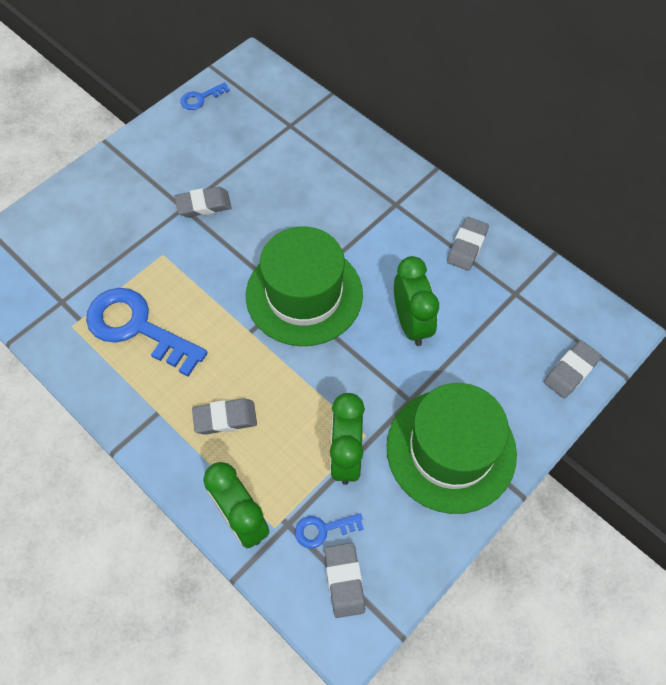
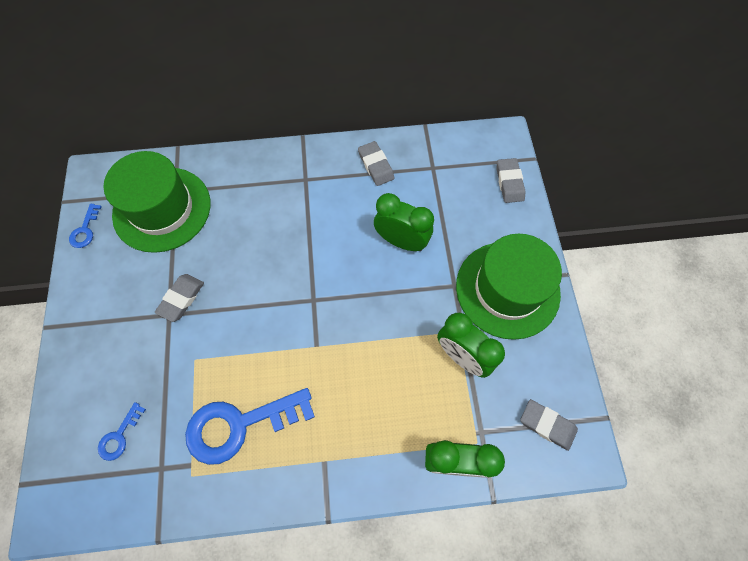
camera: 50 degrees left, 5 degrees up
grey eraser [192,398,257,435] -> none
green hat [246,226,363,346] -> green hat moved to [103,151,210,253]
blue key [295,514,364,548] -> blue key moved to [98,402,146,461]

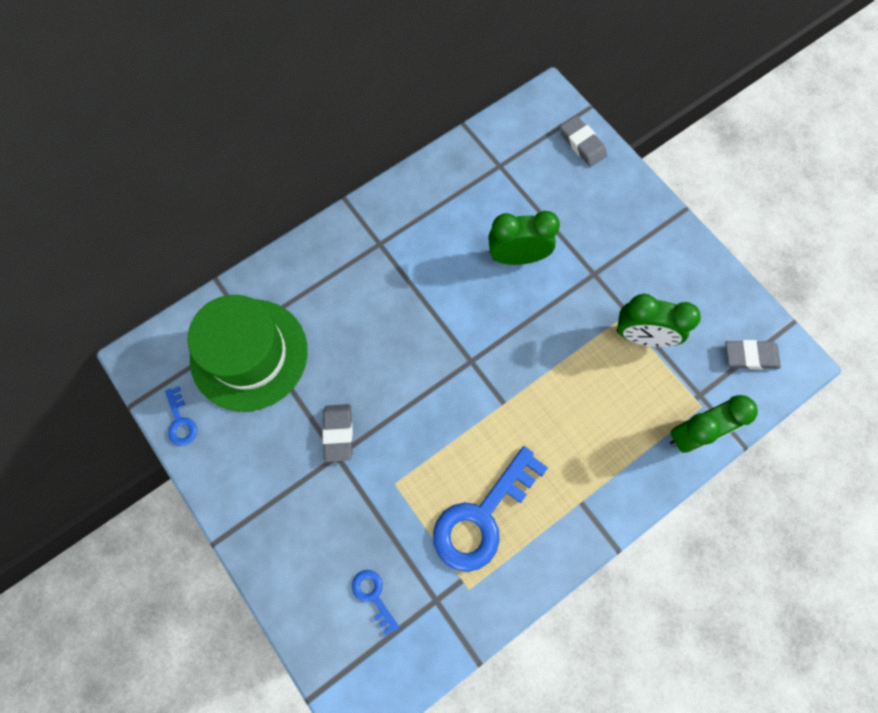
camera: 30 degrees left, 5 degrees up
blue key [98,402,146,461] -> blue key turned 150 degrees clockwise [352,570,399,636]
grey eraser [358,141,394,186] -> none
green hat [456,234,562,340] -> none

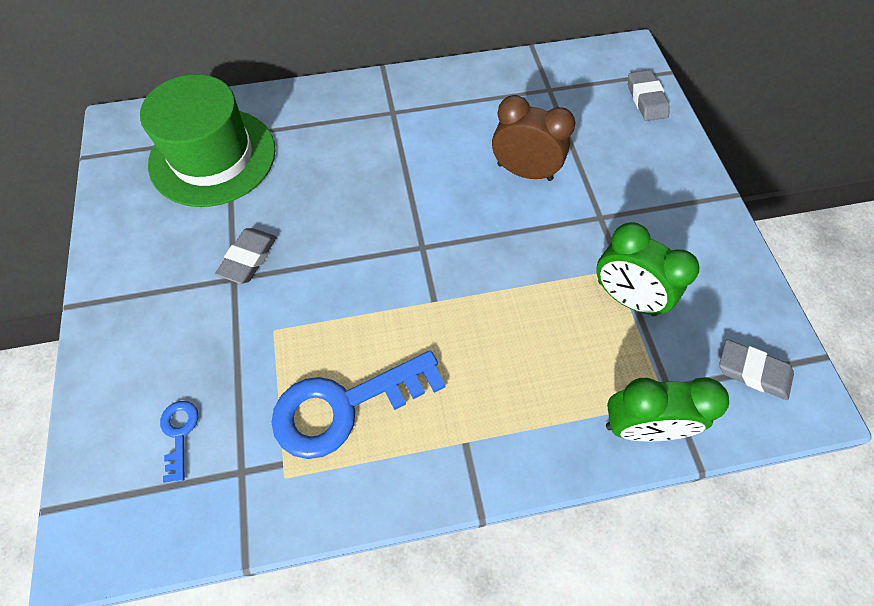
camera: 25 degrees right, 10 degrees down
blue key [165,386,197,446] -> none
green clock [488,211,560,265] -> brown clock [492,95,575,181]

